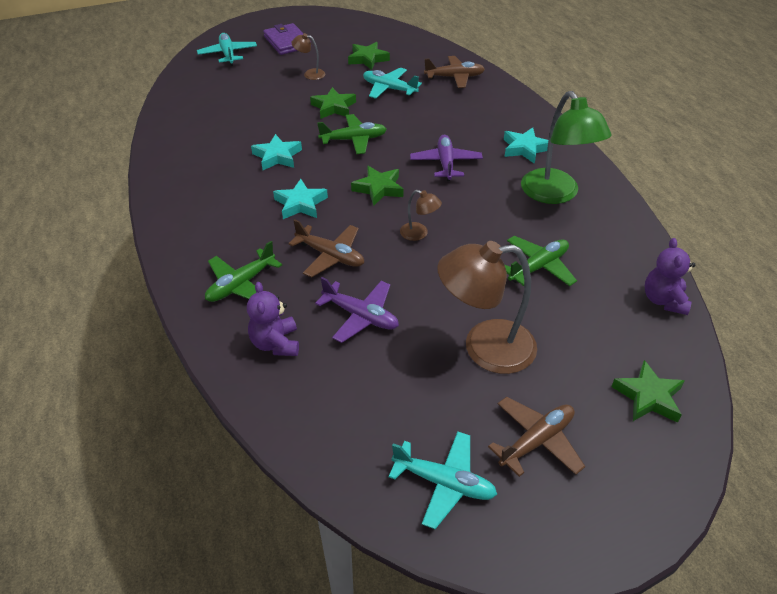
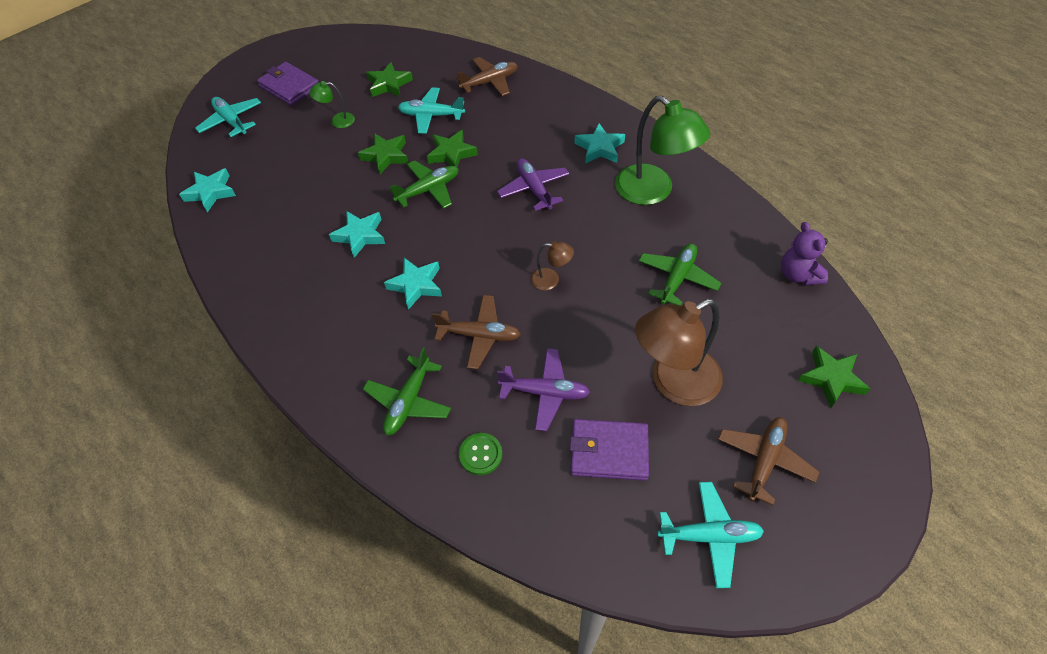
camera: 20 degrees left, 10 degrees up
purple teddy bear [247,282,299,356] -> green button [459,433,502,475]
brown lamp [292,33,325,80] -> green lamp [309,81,355,128]
green star [351,166,403,206] -> green star moved to [427,130,478,167]
none -> turquoise star [179,168,236,212]
none -> purple wallet [570,419,649,481]

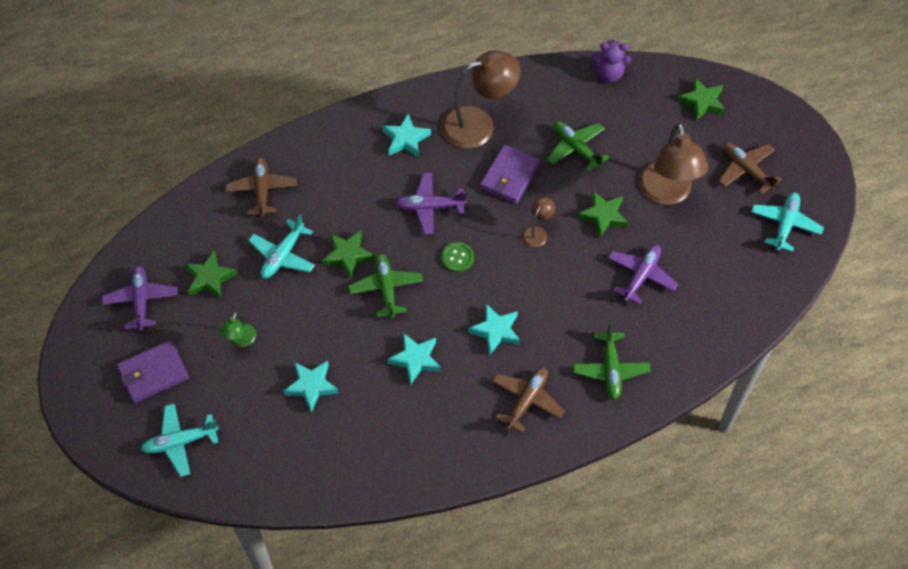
camera: 70 degrees left, 5 degrees up
turquoise star [179,168,236,212] -> turquoise star moved to [283,361,339,412]
green star [358,133,409,174] -> green star moved to [577,191,628,238]
green plane [363,347,451,435] -> green plane turned 45 degrees clockwise [573,323,651,400]
brown plane [432,295,521,369] -> brown plane moved to [492,367,564,433]
green button [459,433,502,475] -> green button moved to [441,242,474,272]
purple wallet [570,419,649,481] -> purple wallet moved to [480,145,540,204]
green lamp [615,96,710,205] -> brown lamp [441,50,521,149]
none -> purple plane [102,265,178,331]

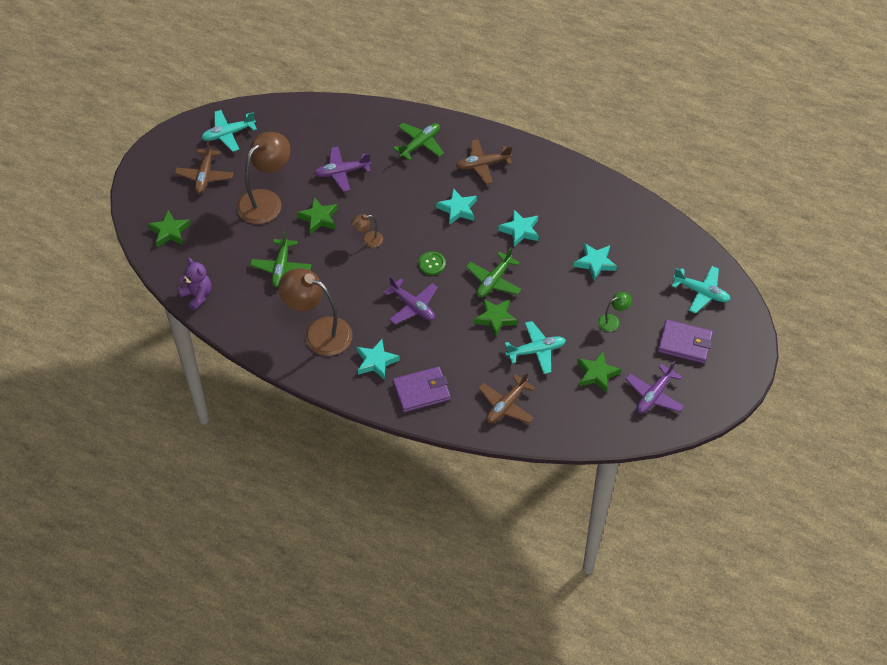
camera: 135 degrees left, 5 degrees down
purple wallet [480,145,540,204] -> purple wallet moved to [393,367,451,412]

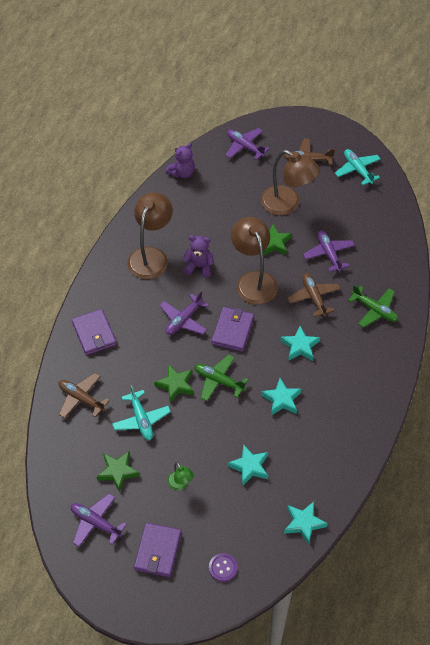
camera: 85 degrees right, 0 degrees up
green star [148,210,191,247] -> purple plane [226,128,269,160]
green plane [250,230,311,287] -> none
brown lamp [351,214,383,248] -> brown lamp [231,217,278,305], size x2.18
turquoise star [357,339,400,380] -> turquoise star moved to [284,502,328,545]
green button [419,251,446,275] -> purple wallet [211,307,254,352]
brown plane [456,139,512,184] -> brown plane moved to [287,273,341,317]
turquoise plane [672,266,731,314] -> purple button [209,553,238,582]
none -> purple teddy bear [183,235,214,278]

